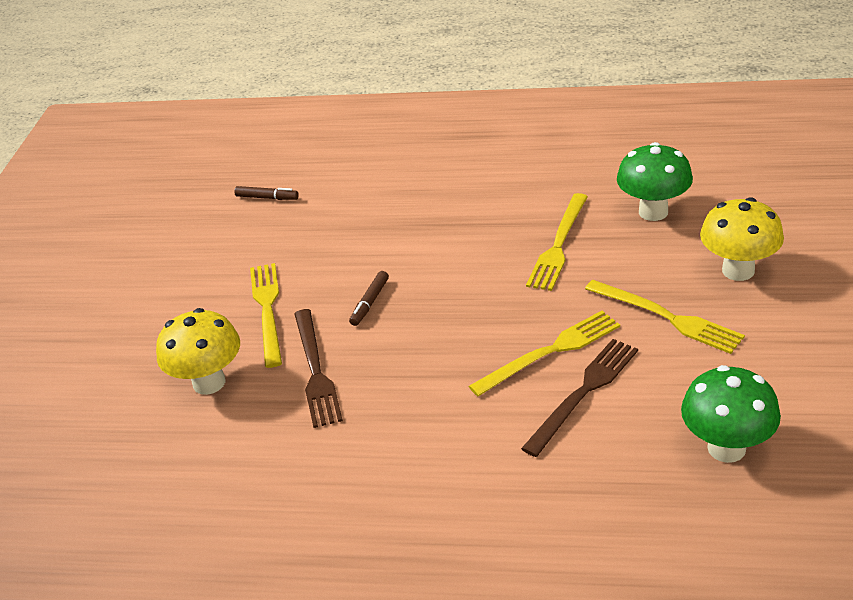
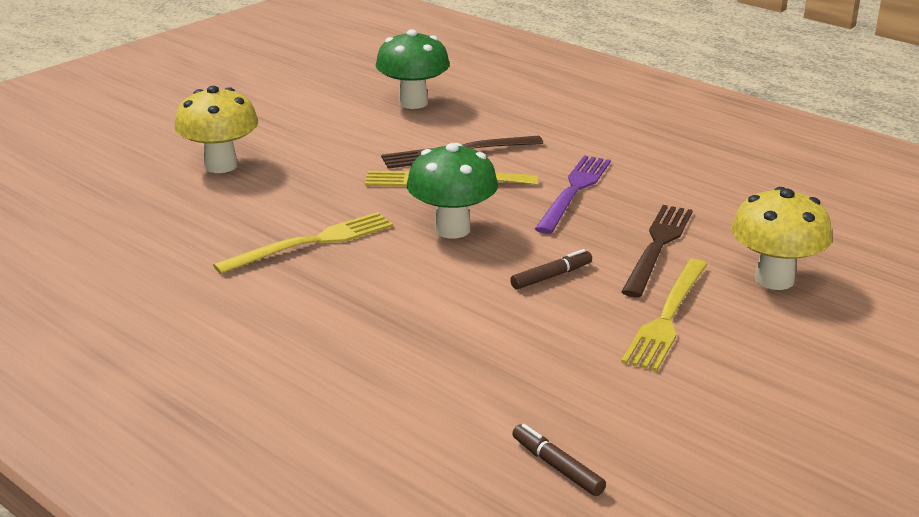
camera: 150 degrees left, 10 degrees down
yellow fork [585,280,745,354] -> none
green mushroom [617,142,693,221] -> green mushroom moved to [407,143,498,238]
none -> purple fork [535,155,611,234]

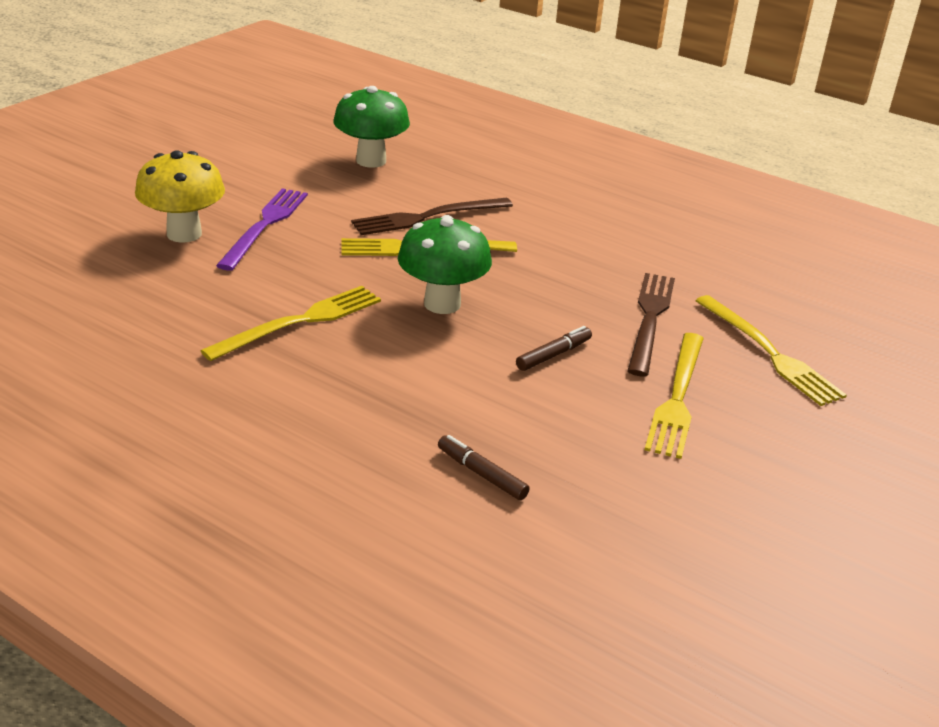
camera: 10 degrees left, 5 degrees up
brown marker [512,424,606,496] -> brown marker moved to [438,435,530,500]
purple fork [535,155,611,234] -> purple fork moved to [216,188,308,271]
yellow mushroom [731,187,832,290] -> yellow fork [696,295,847,406]

